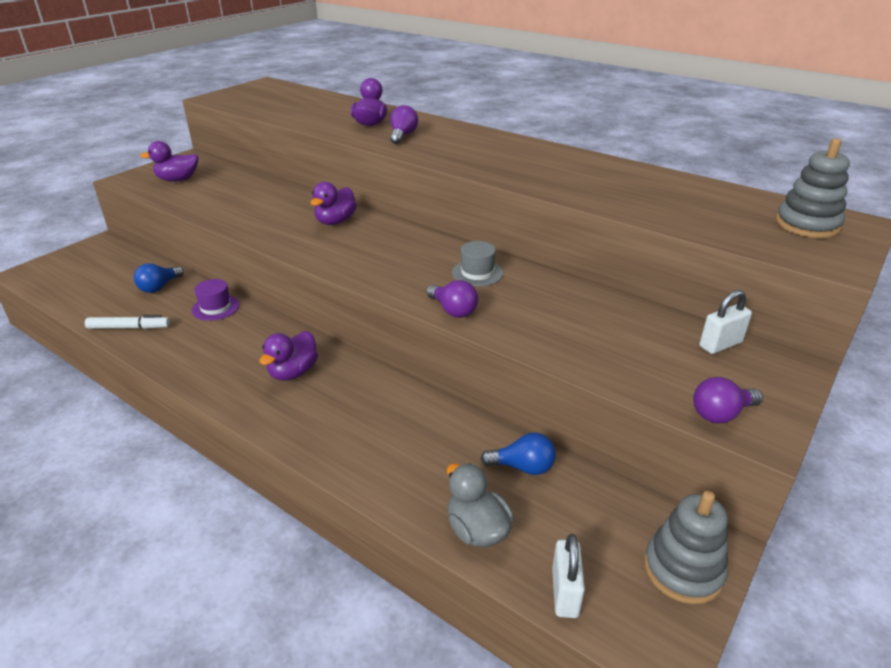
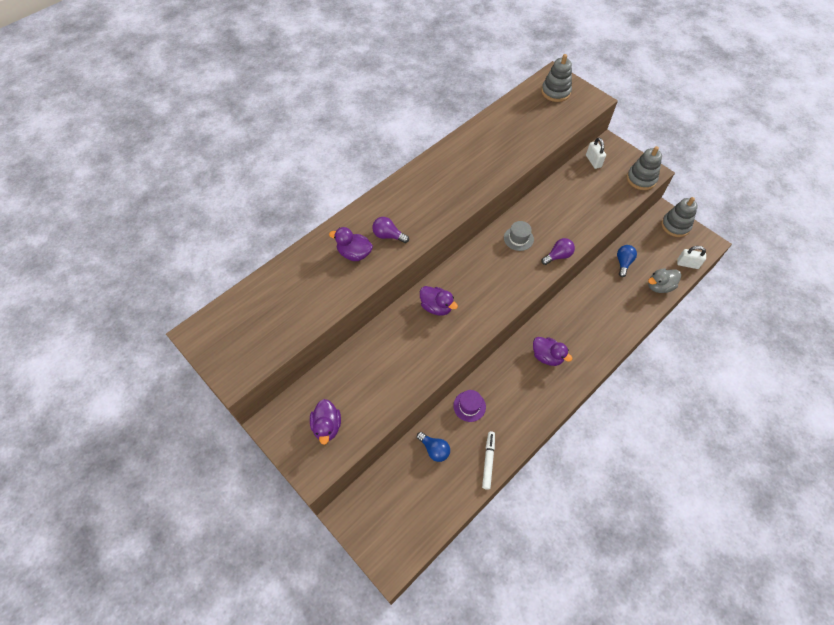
camera: 80 degrees left, 25 degrees up
purple light bulb [693,377,763,423] -> grey stacking toy [627,146,662,190]

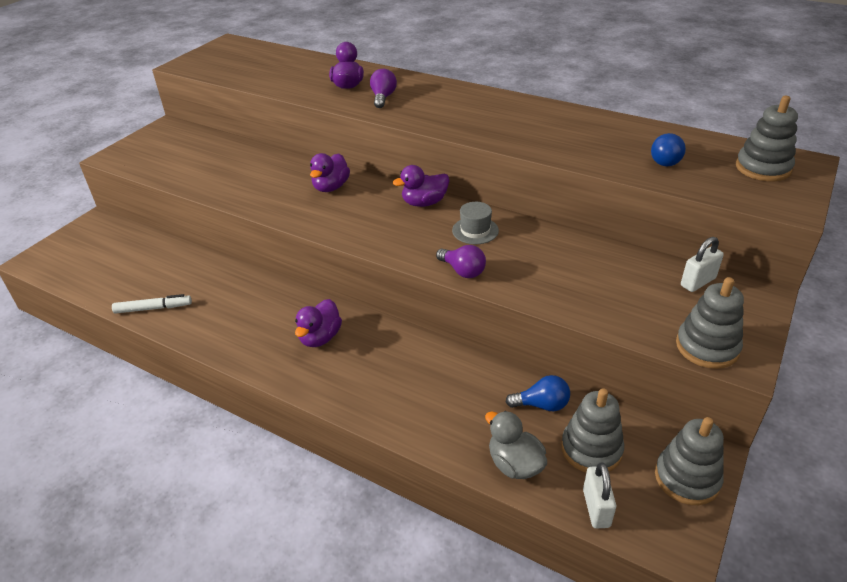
camera: 75 degrees right, 20 degrees down
purple duck [310,399,341,445] -> purple duck moved to [393,165,449,207]
blue light bulb [417,432,450,462] -> blue light bulb moved to [651,133,686,167]
purple hat [453,390,486,422] -> none
none -> grey stacking toy [561,388,624,473]

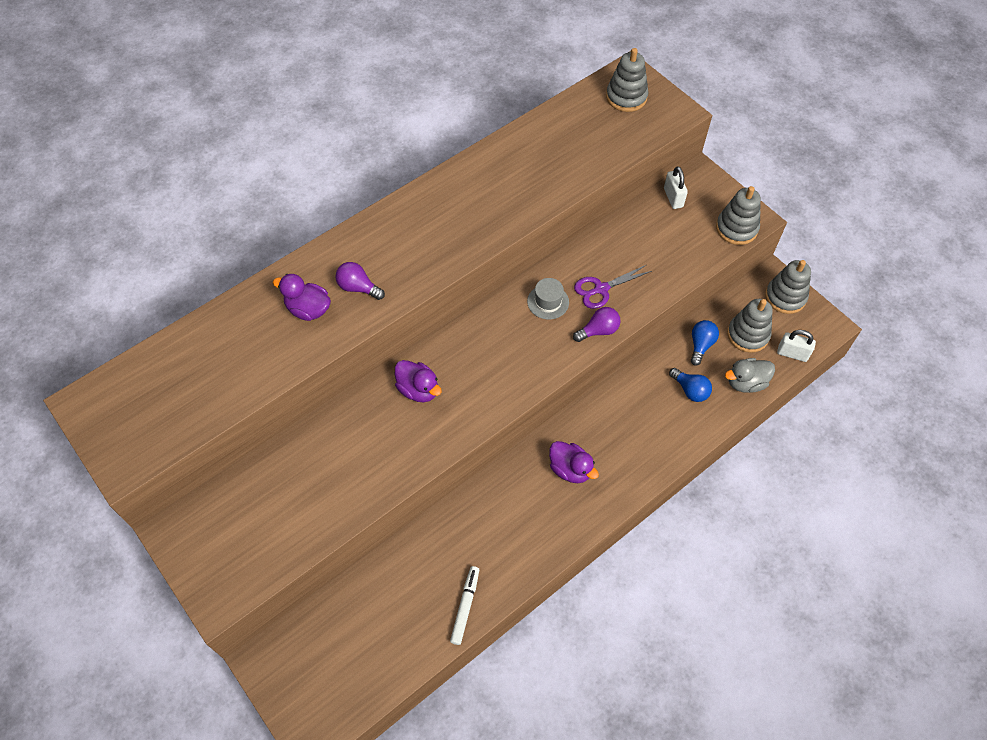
camera: 70 degrees left, 20 degrees up
purple duck [393,165,449,207] -> none
blue light bulb [651,133,686,167] -> blue light bulb moved to [669,368,712,402]
none -> purple scissors [574,265,652,309]

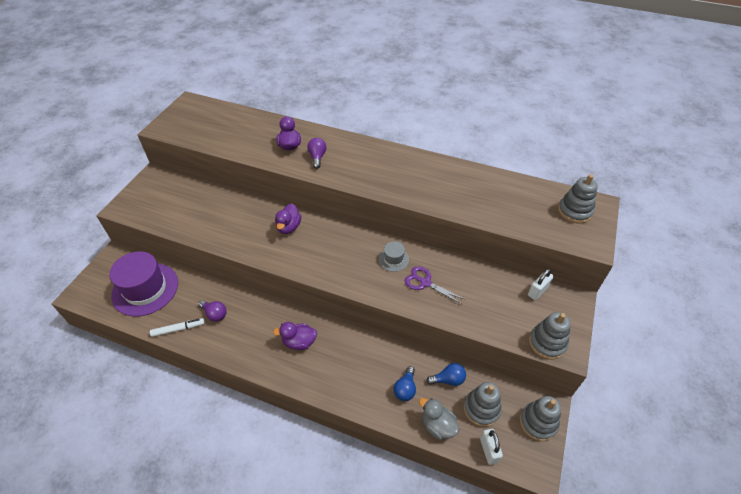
camera: 60 degrees right, 10 degrees down
purple duck [549,441,599,483] -> purple duck turned 75 degrees clockwise [273,322,317,350]
purple light bulb [573,307,621,342] -> purple light bulb moved to [198,300,227,322]
none -> purple hat [109,251,178,317]

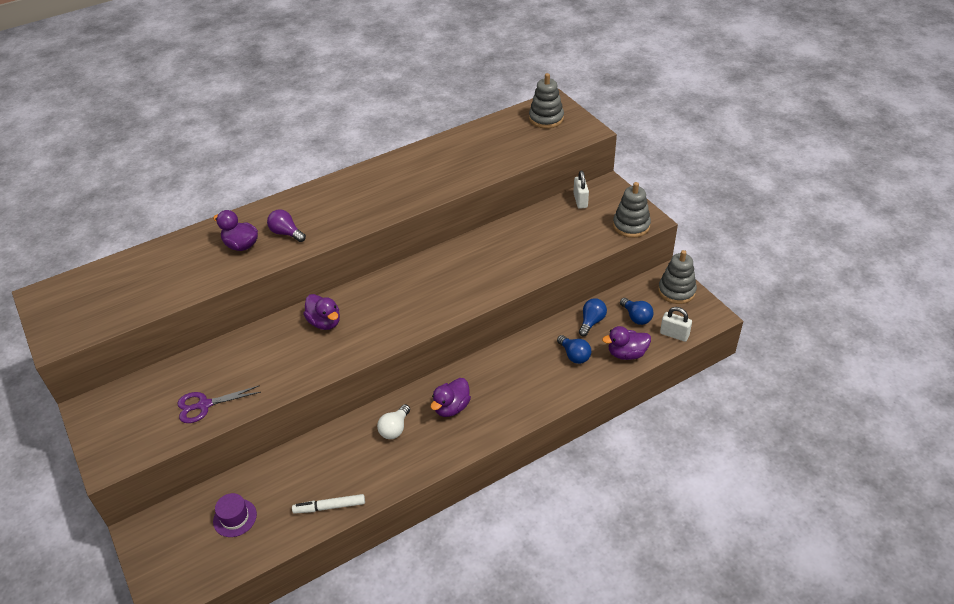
camera: 50 degrees left, 5 degrees down
purple hat [109,251,178,317] -> purple hat [213,493,257,537], size x0.45
white marker [150,318,205,337] -> white marker turned 120 degrees counterclockwise [292,494,365,514]
purple light bulb [198,300,227,322] -> none
grey hat [379,241,409,272] -> none
purple scissors [405,266,466,305] -> purple scissors moved to [177,385,261,423]
grey duck [419,398,459,440] -> purple duck [602,326,651,360]
grey stacking toy [464,382,502,427] -> blue light bulb [620,298,654,325]
none -> white light bulb [377,404,410,439]

